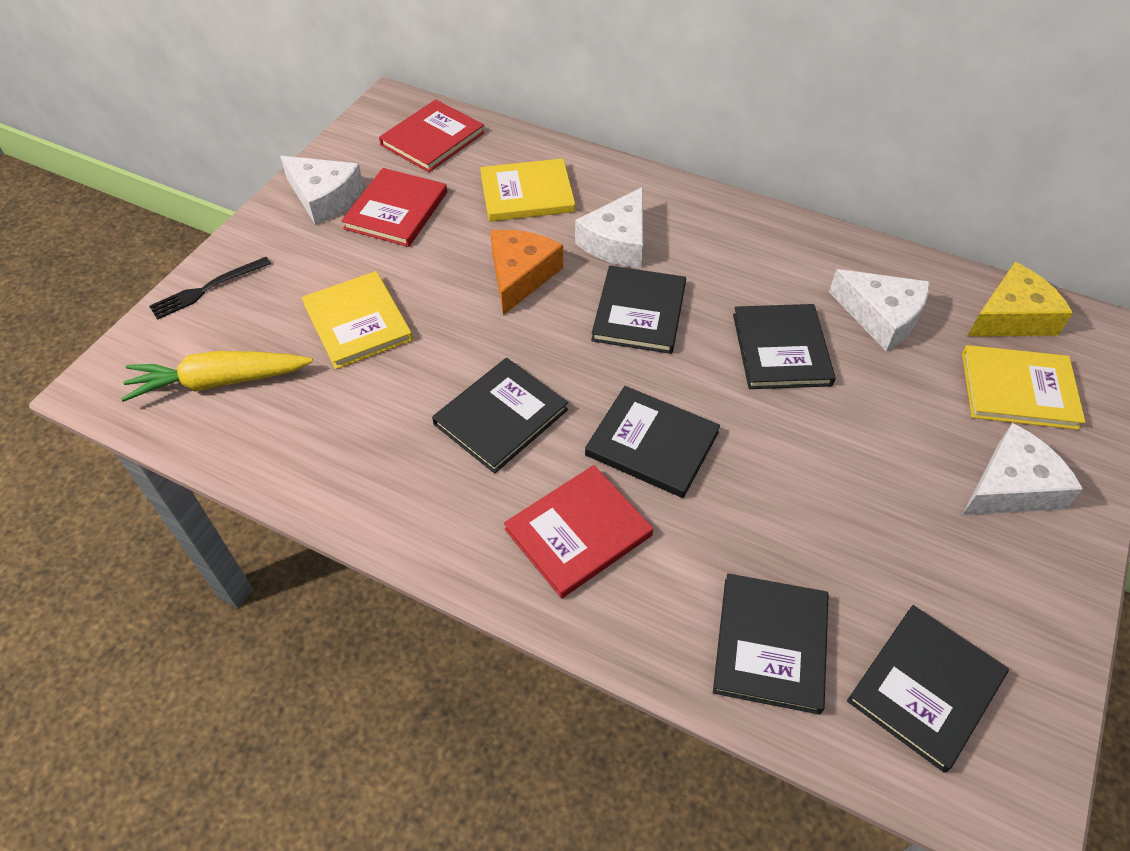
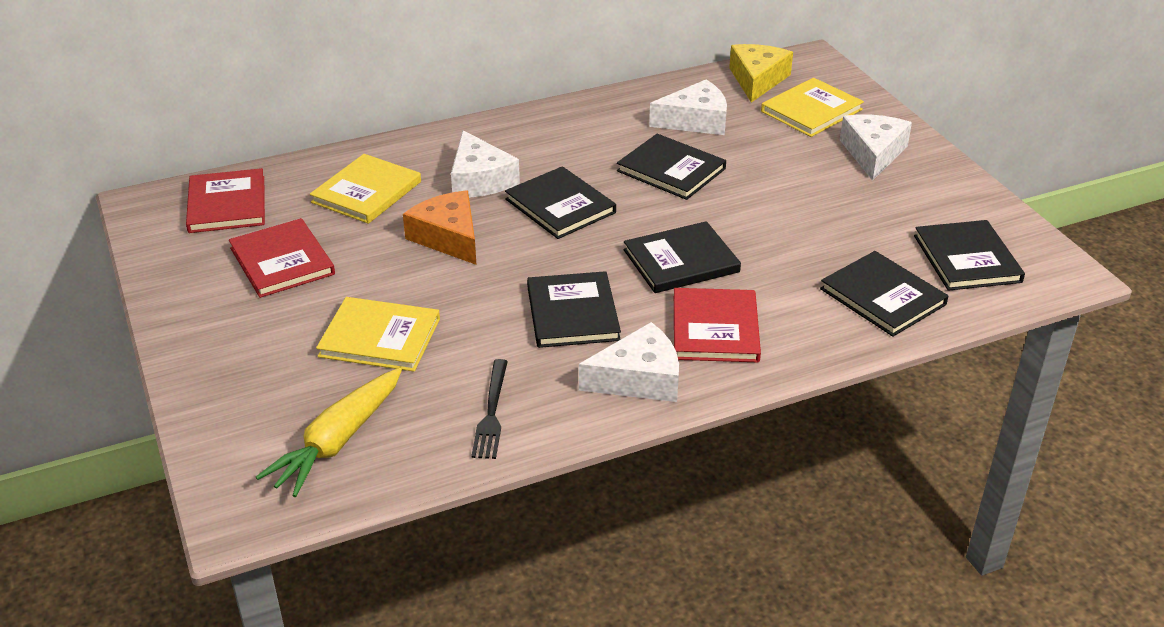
camera: 50 degrees left, 15 degrees down
black fork [149,257,271,320] -> black fork moved to [471,359,508,459]
white cheese [280,156,364,225] -> white cheese moved to [579,322,679,402]

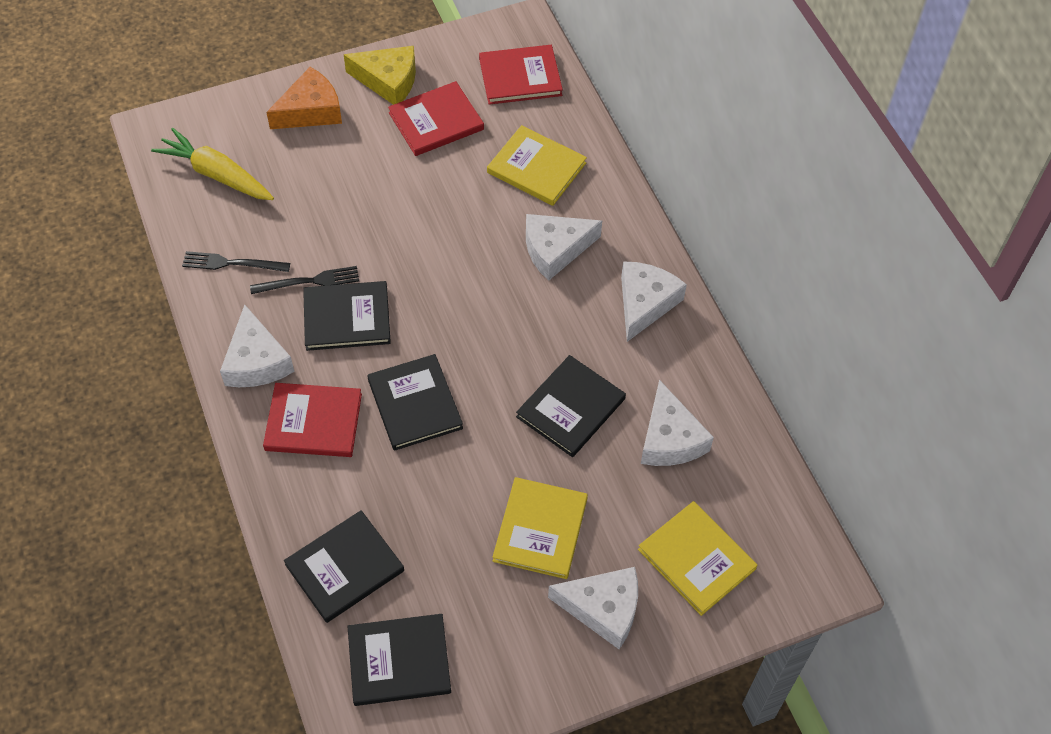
camera: 90 degrees right, 20 degrees up
yellow book [316,297,440,372] -> yellow book moved to [492,477,588,579]
orange cheese [403,190,476,265] -> orange cheese moved to [266,67,342,129]
black book [505,166,616,239] -> none
yellow cheese [729,44,793,103] -> yellow cheese moved to [344,46,416,105]
none -> black fork [250,266,359,294]
none -> white cheese [621,261,687,342]

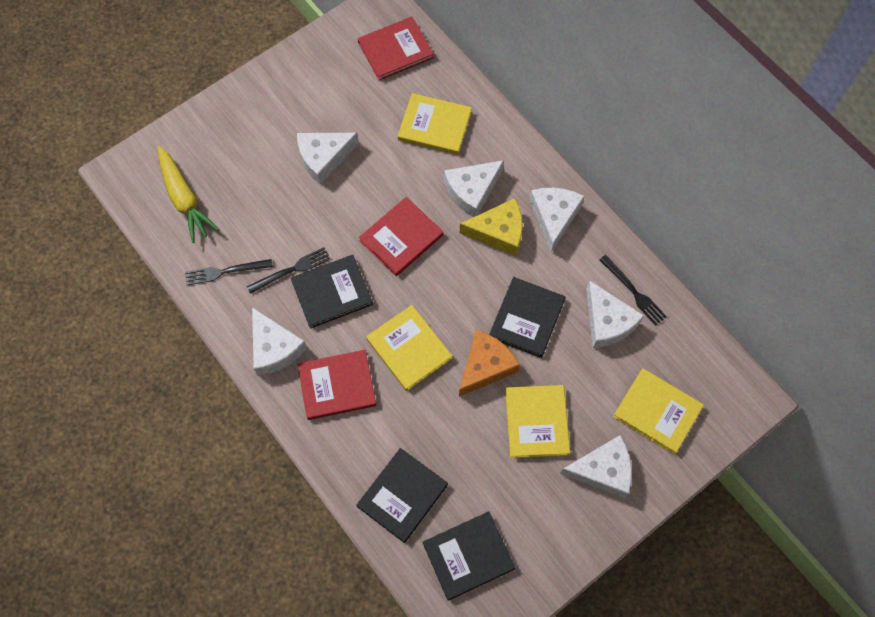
camera: 15 degrees left, 10 degrees up
yellow carrot [151,128,274,200] -> yellow carrot turned 135 degrees counterclockwise [157,146,219,243]
orange cheese [266,67,342,129] -> orange cheese moved to [459,330,520,397]
yellow cheese [344,46,416,105] -> yellow cheese moved to [460,198,523,256]
black book [367,354,463,451] -> yellow book [366,305,452,391]
red book [388,81,484,156] -> red book moved to [359,197,444,276]
none -> white cheese [297,133,359,185]
none -> black fork [599,255,667,326]

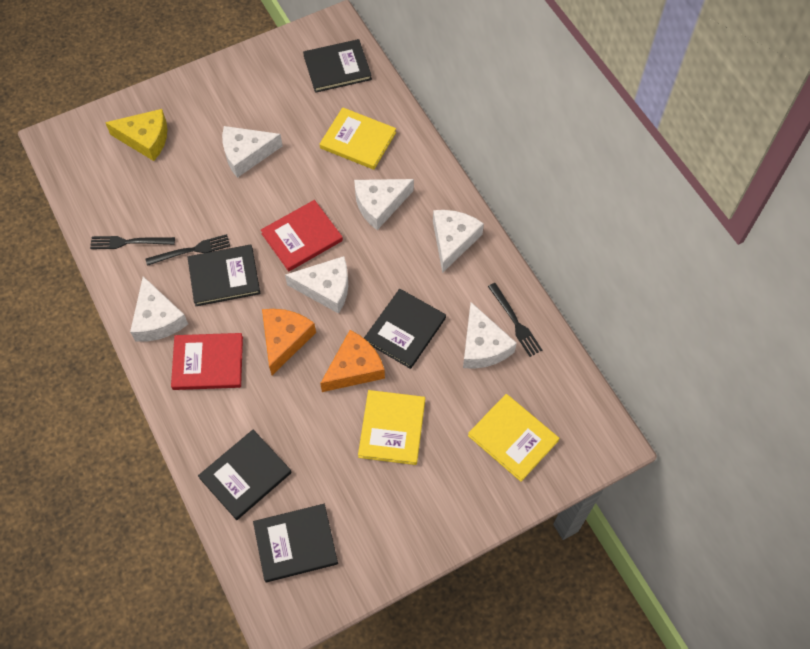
camera: 10 degrees right, 5 degrees down
yellow carrot [157,146,219,243] -> none
red book [358,17,434,81] -> black book [303,39,372,93]
yellow book [366,305,452,391] -> orange cheese [262,309,316,375]
yellow cheese [460,198,523,256] -> yellow cheese moved to [105,109,167,161]
white cheese [560,435,632,498] -> white cheese moved to [285,256,348,314]

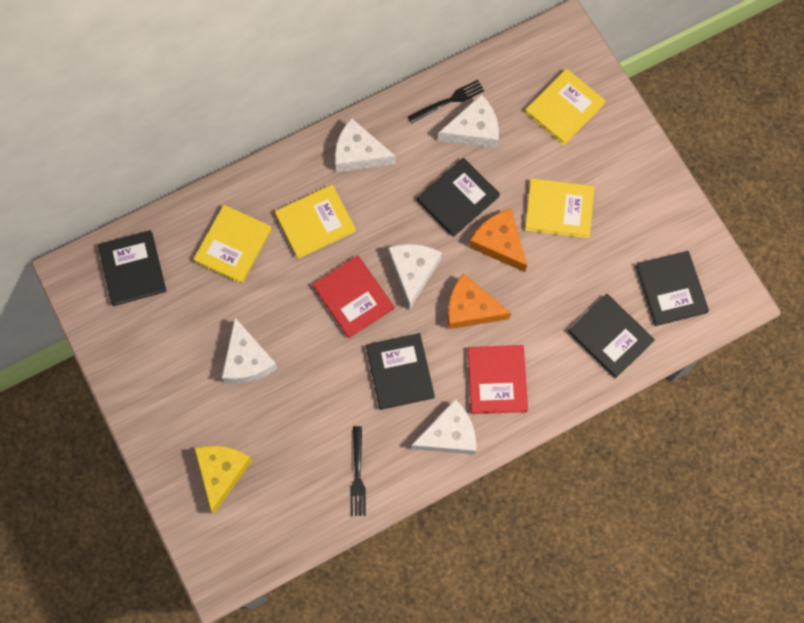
camera: 90 degrees left, 10 degrees up
black fork [146,234,230,266] -> none
white cheese [354,179,414,230] -> yellow book [275,185,356,259]
black book [364,289,446,369] -> black book turned 75 degrees counterclockwise [417,158,500,237]

